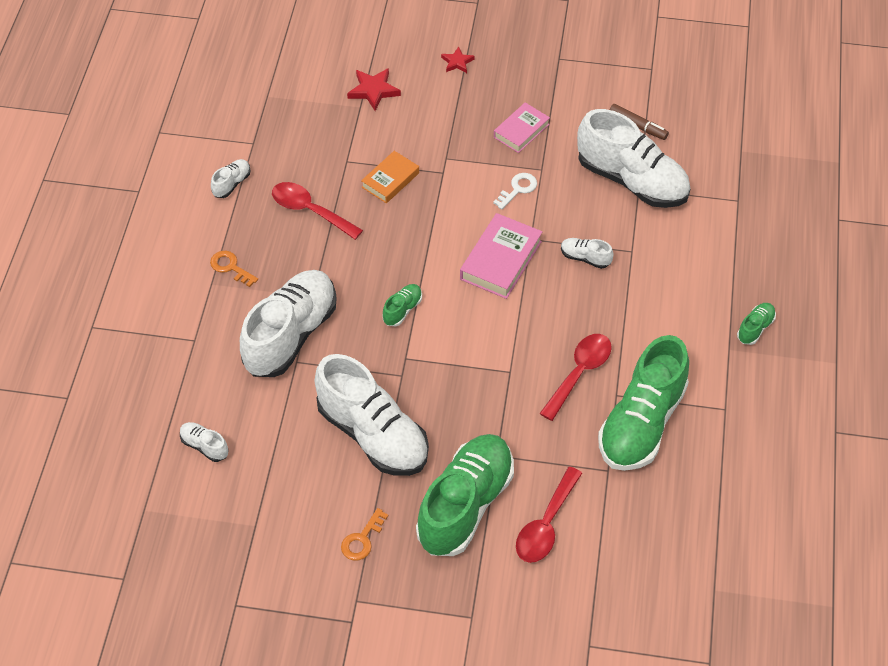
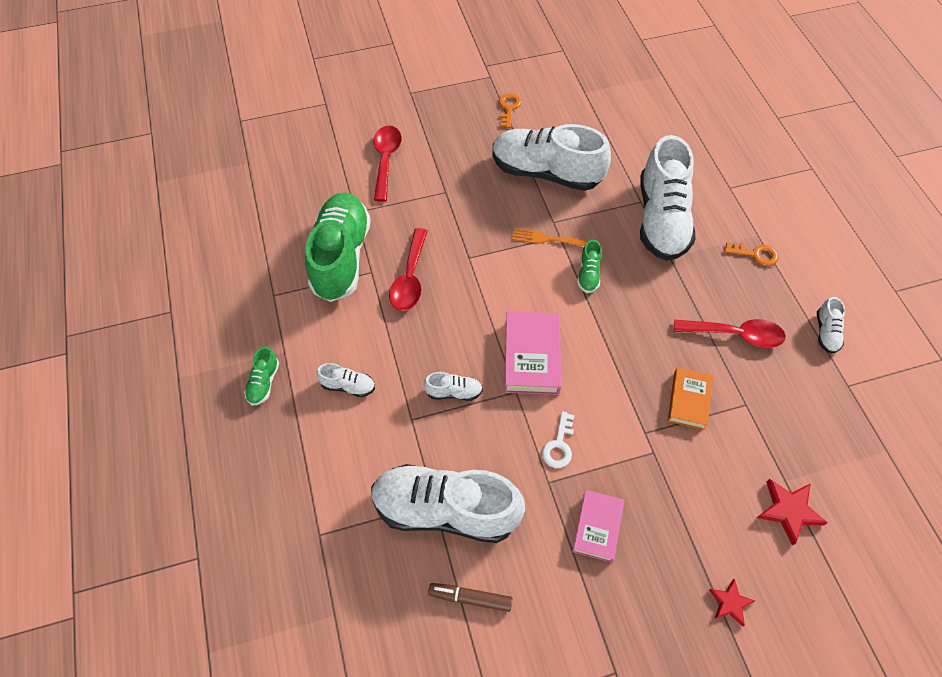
camera: 155 degrees right, 5 degrees up
white shoe [180,422,229,462] -> white shoe moved to [317,363,375,397]
green shoe [416,434,514,556] -> none
none -> orange fork [512,228,588,247]

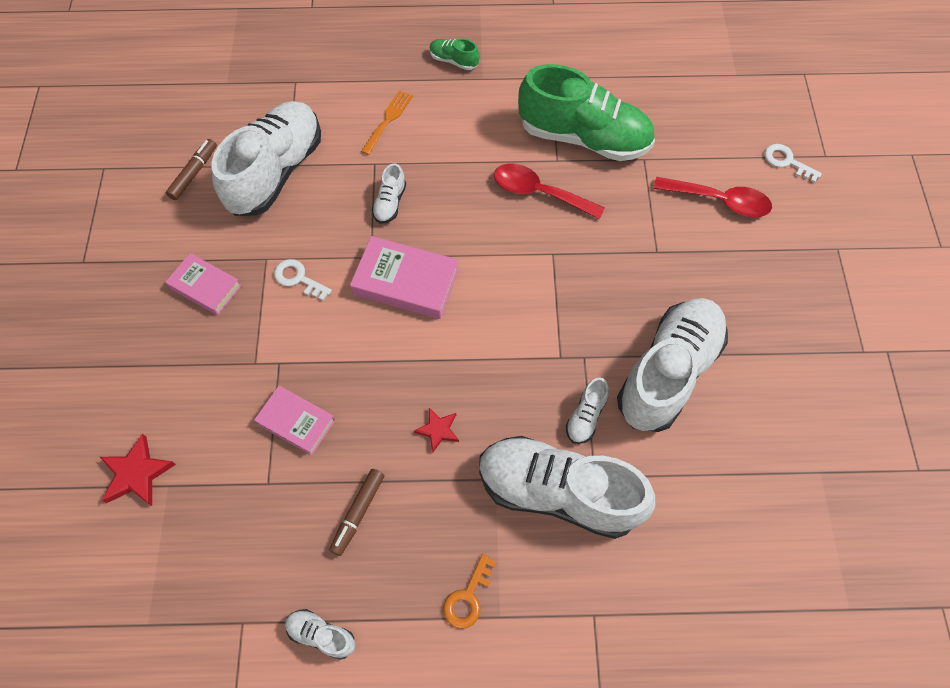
camera: 105 degrees right, 5 degrees up
white shoe [317,363,375,397] -> white shoe moved to [566,377,609,444]
orange key [499,93,521,128] -> none
orange fork [512,228,588,247] -> orange fork moved to [361,90,413,155]
green shoe [577,240,602,293] -> none
orange book [668,367,713,430] -> pink book [254,386,335,455]
red spoon [674,319,786,348] -> brown marker [329,469,385,556]
red star [709,578,755,626] -> red star moved to [414,408,459,452]
none -> white key [765,144,822,183]

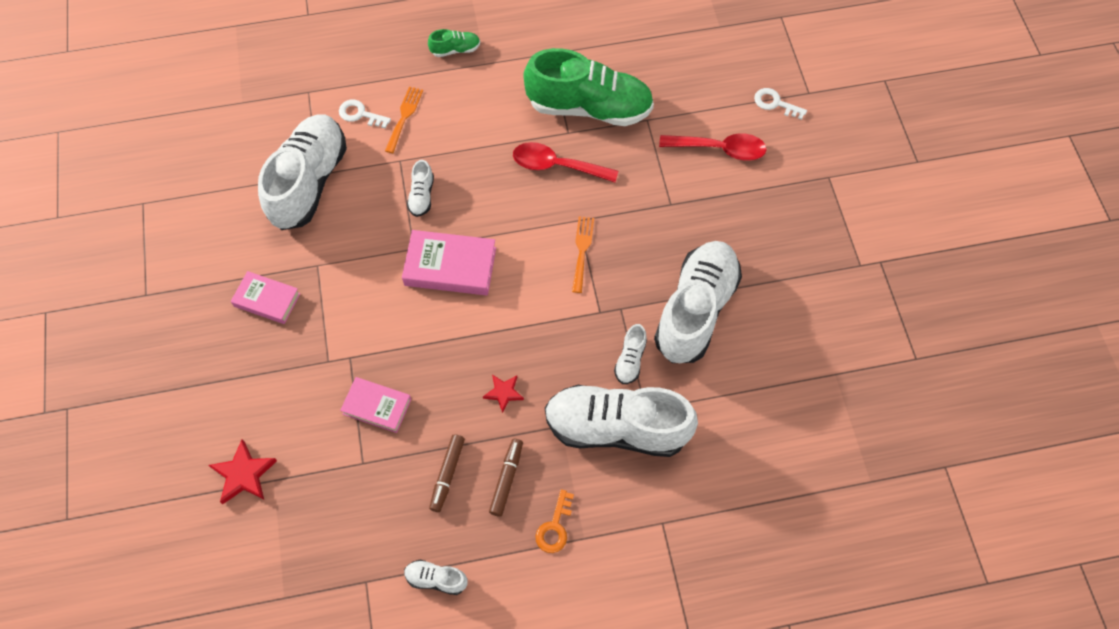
camera: 10 degrees left, 0 degrees up
brown marker [166,139,217,200] -> brown marker moved to [489,439,523,517]
white key [274,259,332,301] -> white key moved to [339,99,391,128]
green shoe [429,38,479,70] -> green shoe turned 150 degrees clockwise [428,29,480,57]
none -> orange fork [572,216,594,293]

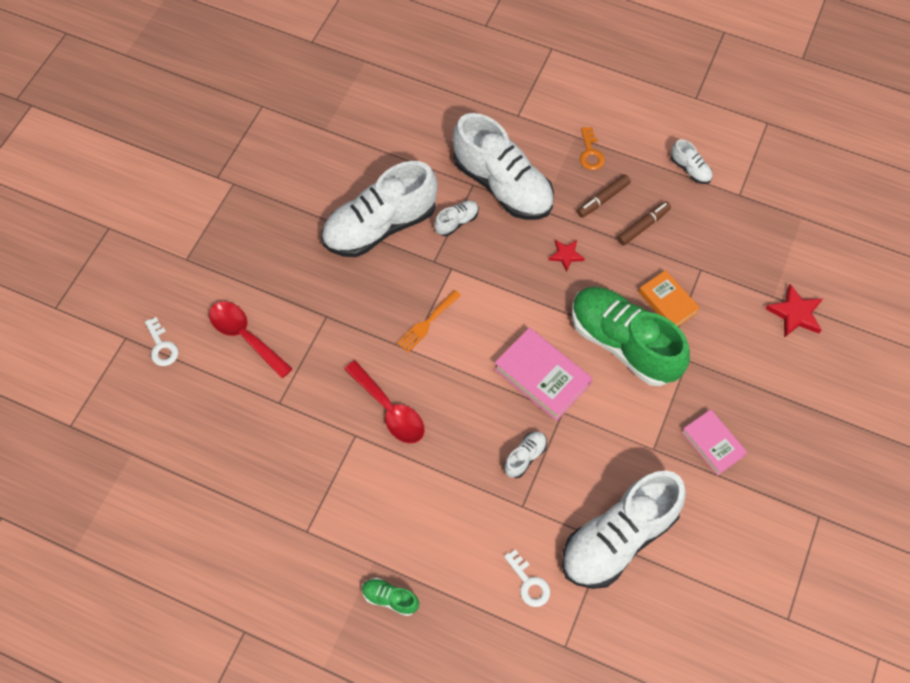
camera: 145 degrees left, 0 degrees up
pink book [340,377,411,433] -> orange book [639,270,700,326]
orange fork [385,86,423,153] -> none
green shoe [524,48,654,126] -> green shoe moved to [572,287,690,386]
orange key [535,489,574,553] -> orange key turned 120 degrees clockwise [580,127,605,170]

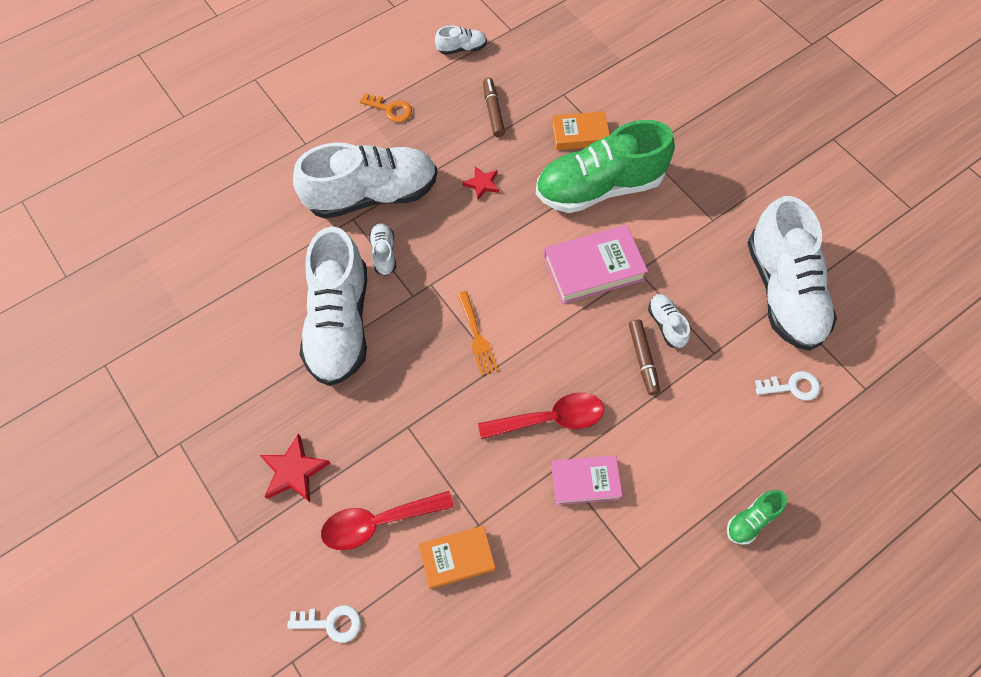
camera: 60 degrees left, 0 degrees up
brown marker [577,174,631,218] -> brown marker moved to [629,320,660,395]
pink book [682,409,747,476] -> pink book moved to [551,455,622,505]
red star [765,284,823,338] -> red star moved to [260,433,330,502]
none -> orange book [419,525,495,589]

